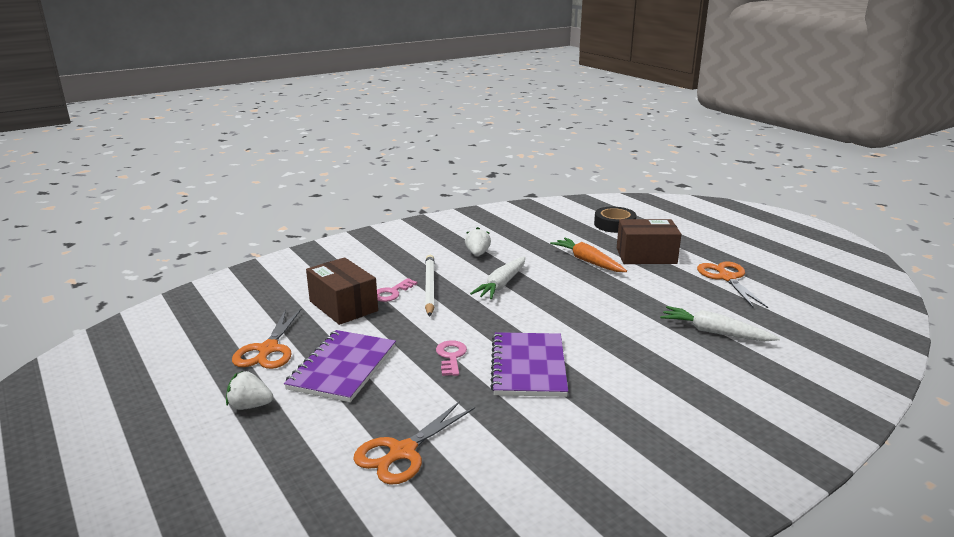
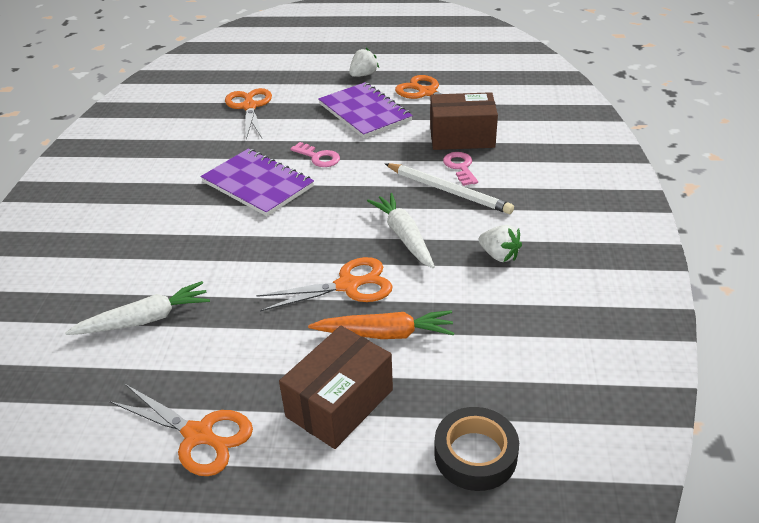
camera: 130 degrees right, 15 degrees up
none -> orange scissors [256,257,392,311]

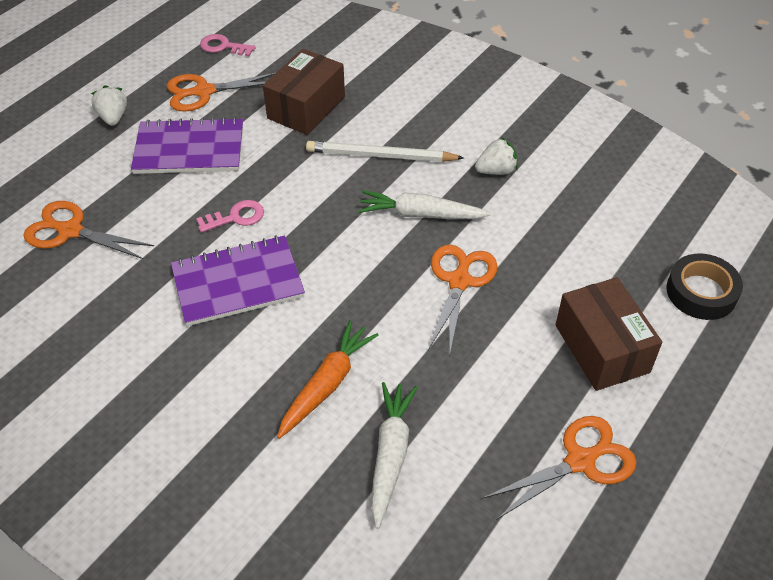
camera: 60 degrees left, 10 degrees up
orange carrot [308,310,454,339] -> orange carrot moved to [277,320,379,439]
white pencil [384,163,514,214] -> white pencil turned 150 degrees counterclockwise [306,141,464,162]
pink key [443,152,478,186] -> pink key moved to [200,34,256,57]

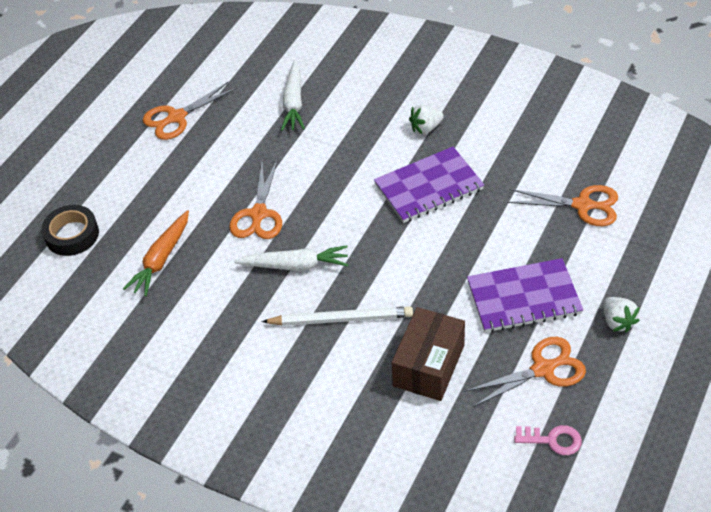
camera: 175 degrees right, 0 degrees up
pink key [196,200,264,233] -> none
orange carrot [277,320,379,439] -> orange carrot moved to [123,210,189,296]
white strawberry [475,137,518,175] -> white strawberry moved to [409,104,444,135]
brown box [556,277,662,391] -> none

